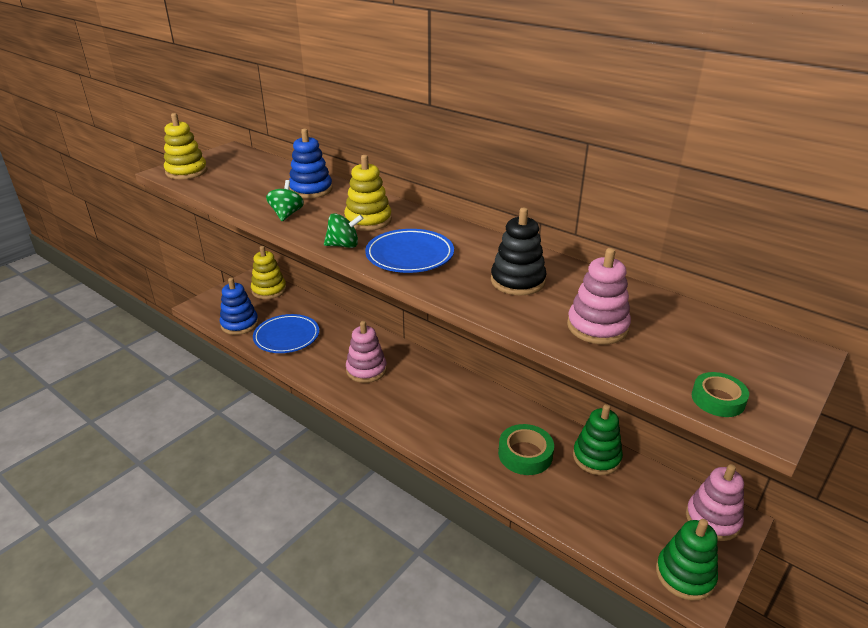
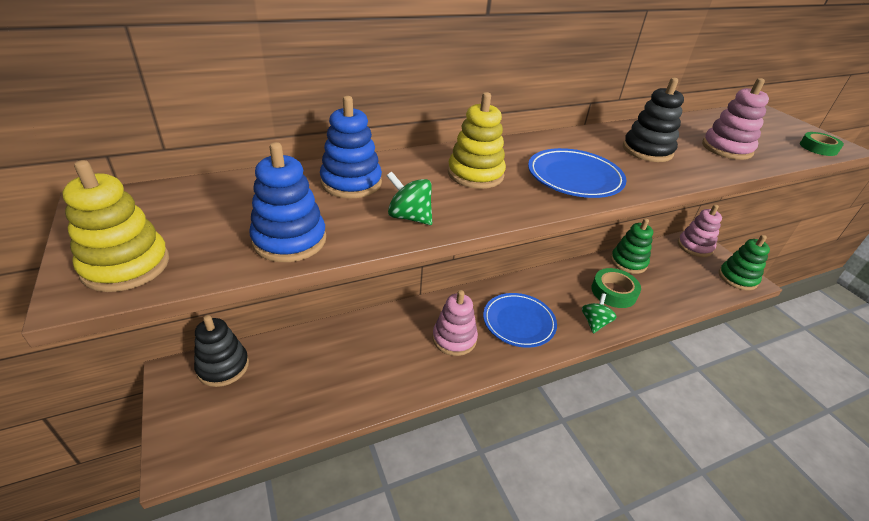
camera: 65 degrees left, 5 degrees up
blue stacking toy [220,278,259,335] -> blue stacking toy moved to [249,142,326,262]
yellow stacking toy [251,246,286,299] -> black stacking toy [194,315,249,387]
blue plate [253,314,319,353] -> blue plate moved to [483,293,557,348]
green spinning top [324,213,364,248] -> green spinning top moved to [582,293,616,333]

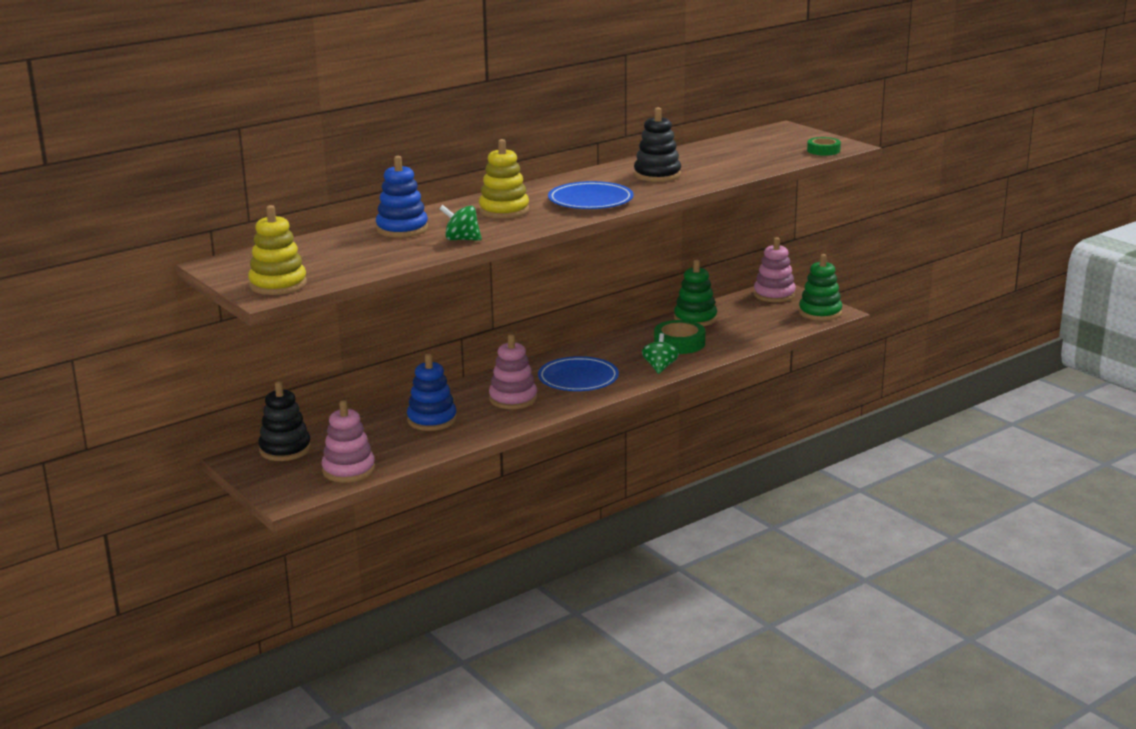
camera: 10 degrees left, 15 degrees down
blue stacking toy [249,142,326,262] -> blue stacking toy moved to [407,354,457,431]
pink stacking toy [702,78,769,160] -> pink stacking toy moved to [322,400,375,483]

